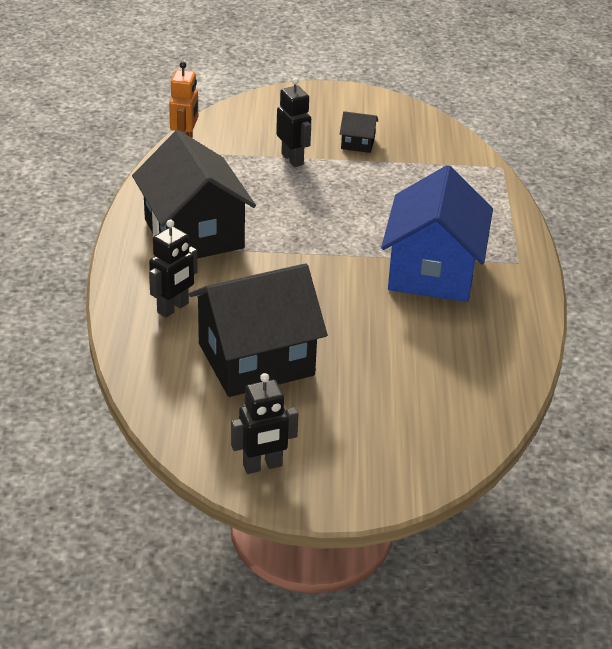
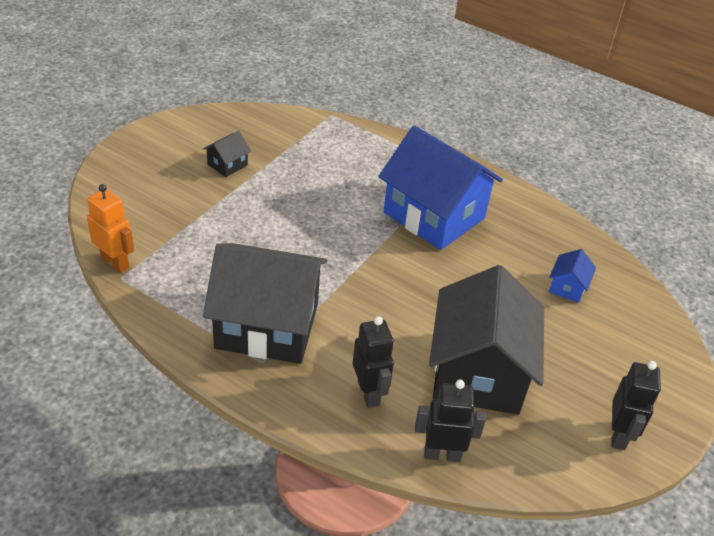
camera: 60 degrees left, 5 degrees up
black robot [276,78,311,167] -> black robot moved to [415,380,486,462]
none -> blue house [549,249,596,303]

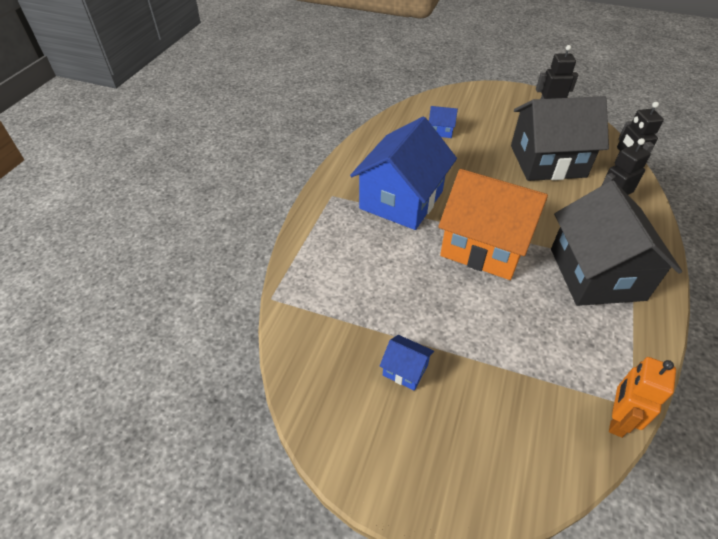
camera: 100 degrees left, 5 degrees up
black house [203,131,251,177] -> blue house [380,335,434,391]
none -> orange house [438,169,548,280]

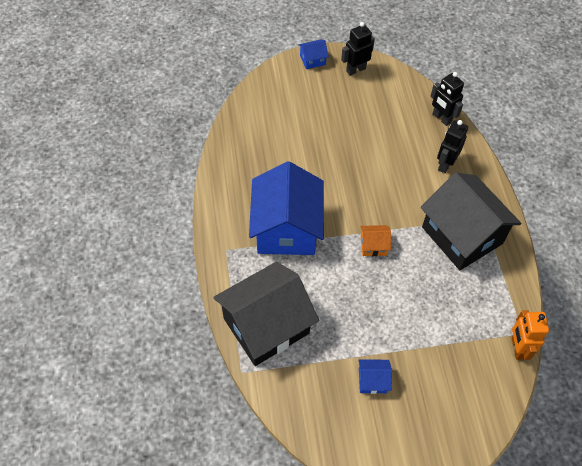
camera: 30 degrees left, 10 degrees up
blue house [429,106,458,138] -> blue house moved to [298,40,329,69]
orange house [438,169,548,280] -> orange house [360,225,391,256], size x0.41
black house [511,96,609,181] -> black house moved to [213,262,319,366]

